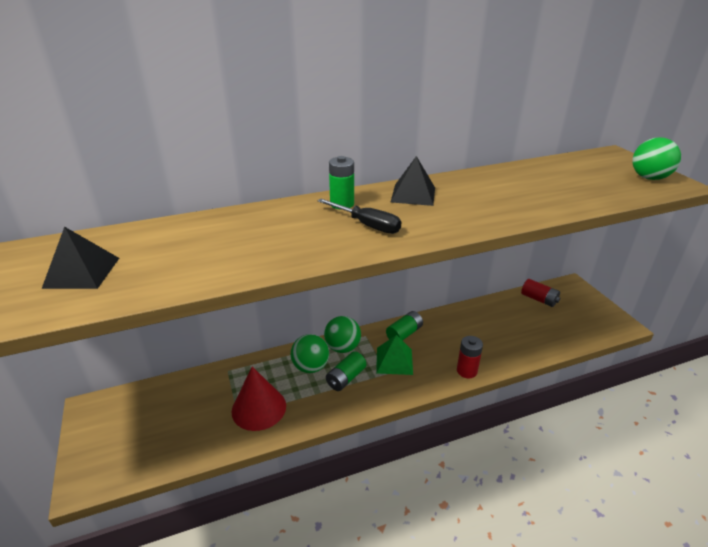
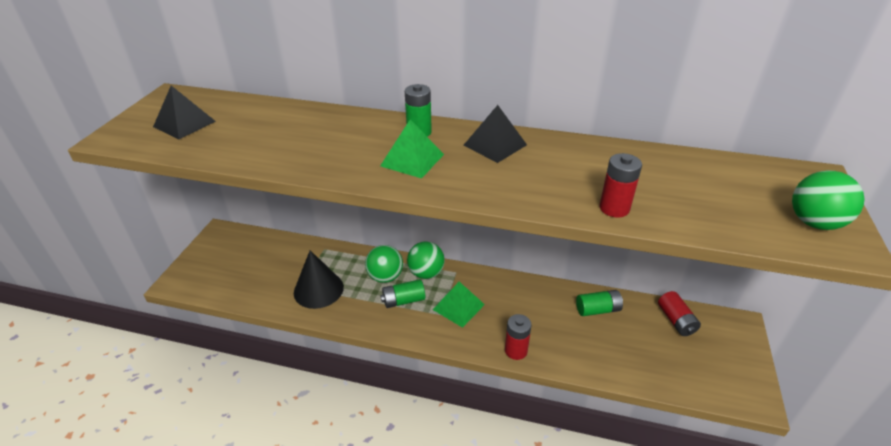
camera: 35 degrees right, 5 degrees up
red cone [232,367,286,431] -> black cone [294,251,344,309]
black screwdriver [317,199,401,234] -> green pyramid [380,119,444,178]
green battery [386,311,423,341] -> green battery moved to [576,290,623,316]
none -> red battery [599,153,642,217]

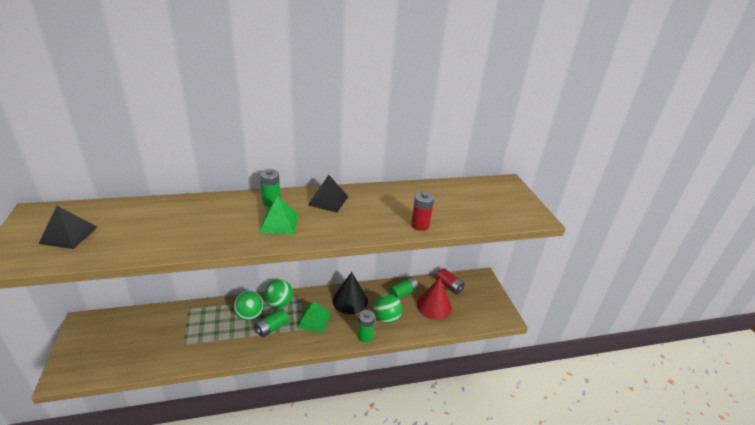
camera: 30 degrees left, 5 degrees down
black cone [294,251,344,309] -> black cone moved to [332,272,368,314]
red battery [505,314,531,360] -> green battery [358,310,375,342]
green ball [792,170,864,230] -> green ball moved to [374,294,402,323]
none -> red cone [417,278,452,320]

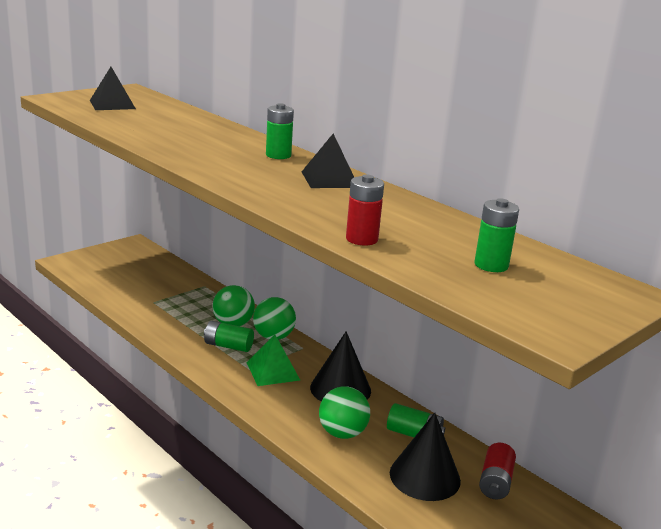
camera: 60 degrees right, 10 degrees down
green pyramid [259,196,299,234] -> none
green battery [358,310,375,342] -> green battery moved to [475,198,519,272]
red cone [417,278,452,320] -> black cone [390,413,461,501]

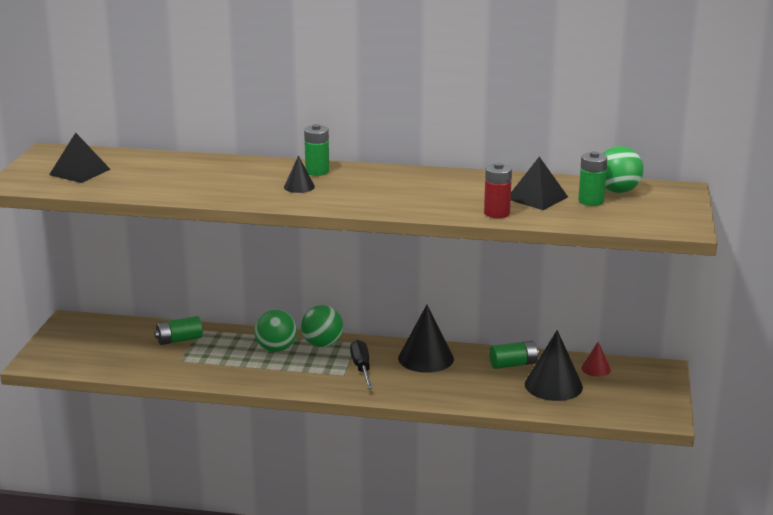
camera: 35 degrees left, 0 degrees up
green battery [204,321,254,352] -> green battery moved to [154,316,203,345]
green pyramid [247,335,300,386] -> black screwdriver [350,340,373,389]
black pyramid [302,133,354,188] -> black pyramid moved to [511,157,568,210]
green ball [319,386,370,439] -> green ball moved to [603,146,643,193]
red battery [479,443,516,500] -> red cone [581,342,611,377]
none -> black cone [284,155,315,193]

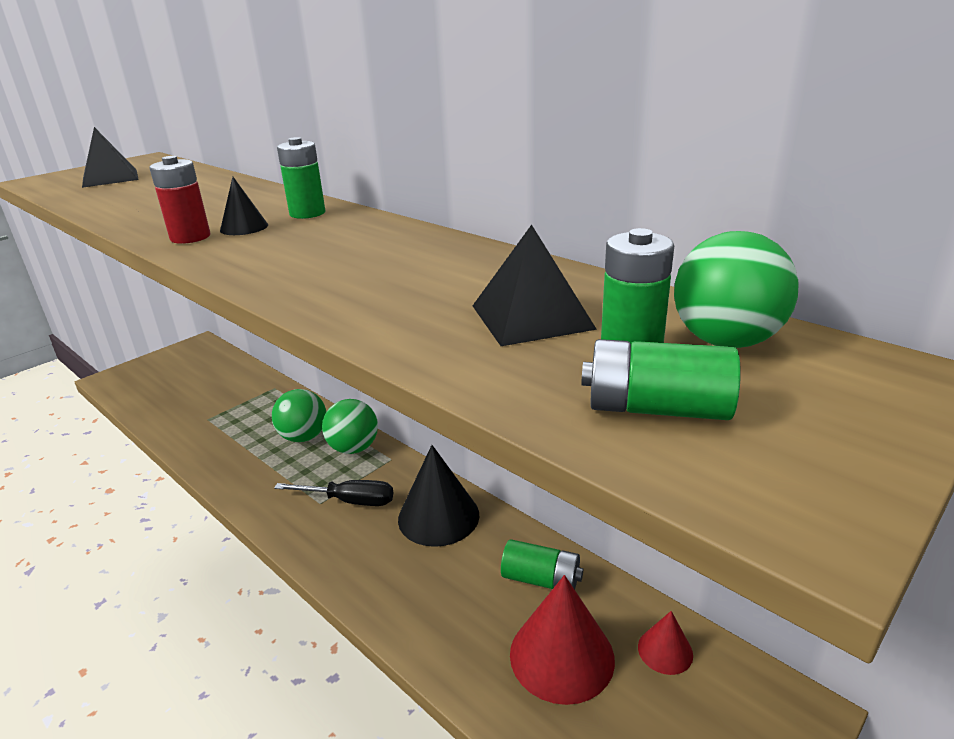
camera: 35 degrees right, 5 degrees up
green battery [154,316,203,345] -> green battery moved to [582,339,741,420]
black screwdriver [350,340,373,389] -> black screwdriver turned 75 degrees clockwise [274,480,393,506]
red battery [484,162,512,218] -> red battery moved to [149,156,210,244]
black cone [525,330,583,401] -> red cone [510,575,615,705]

